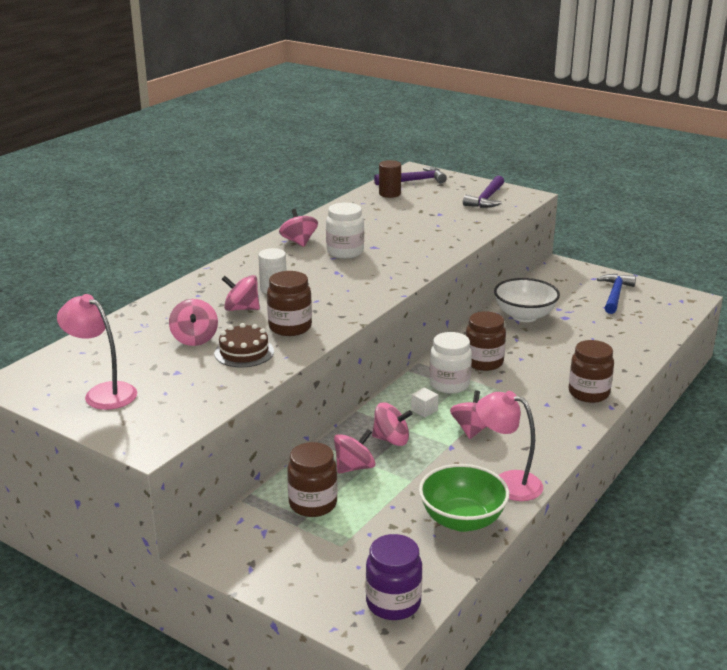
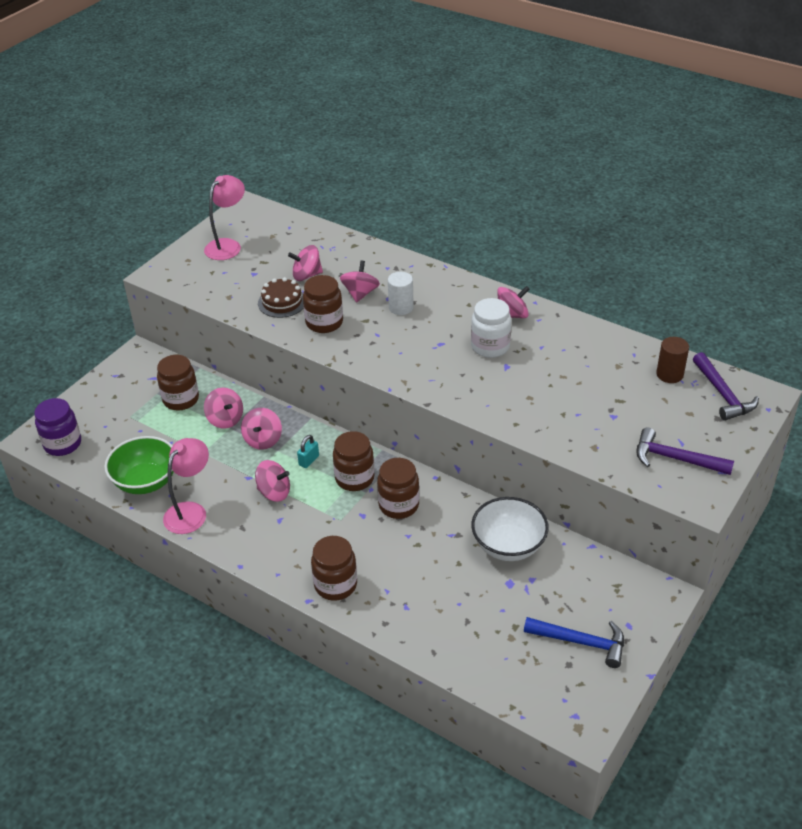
camera: 90 degrees right, 15 degrees up
white cube [411,387,438,417] -> turquoise padlock [297,435,319,468]
white jar [429,332,472,394] -> brown jar [333,431,374,491]

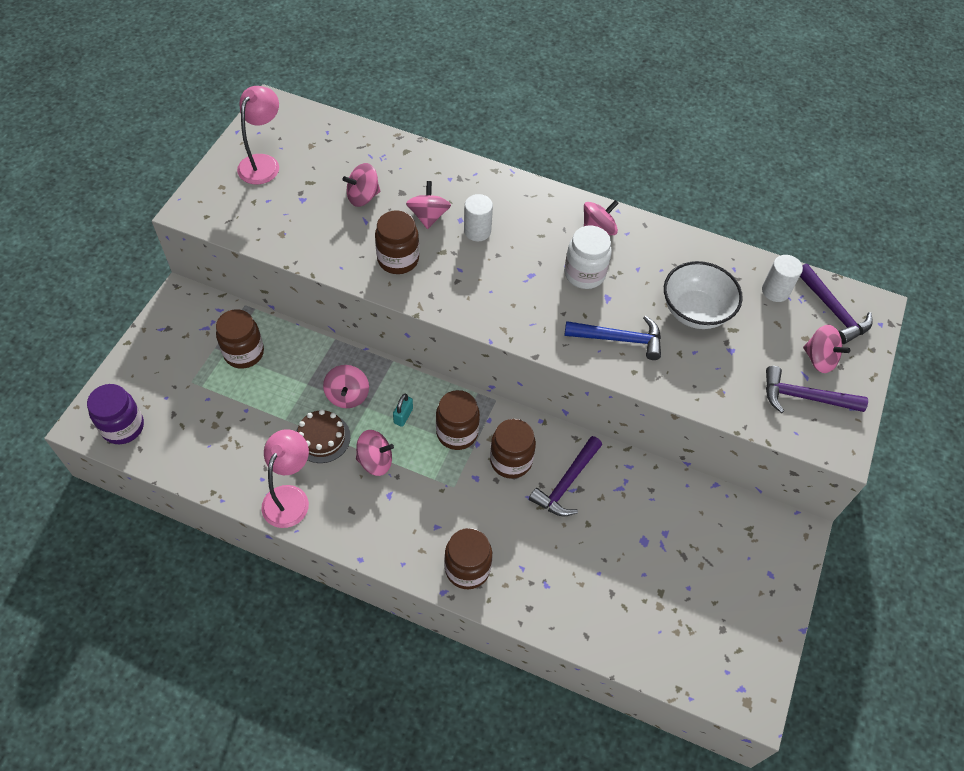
camera: 15 degrees left, 15 degrees up
green bowl [104,436,174,494] -> none
pink spinning top [204,388,243,429] -> pink spinning top moved to [803,324,850,373]
brown cake [258,277,304,318] -> brown cake moved to [296,409,351,463]
white bowl [471,497,549,561] -> white bowl moved to [664,261,743,329]
blue hammer [524,617,624,668] -> blue hammer moved to [565,316,661,360]
brown cylinder [656,337,689,383] -> white cylinder [762,255,803,302]
none -> purple hammer [529,436,602,517]

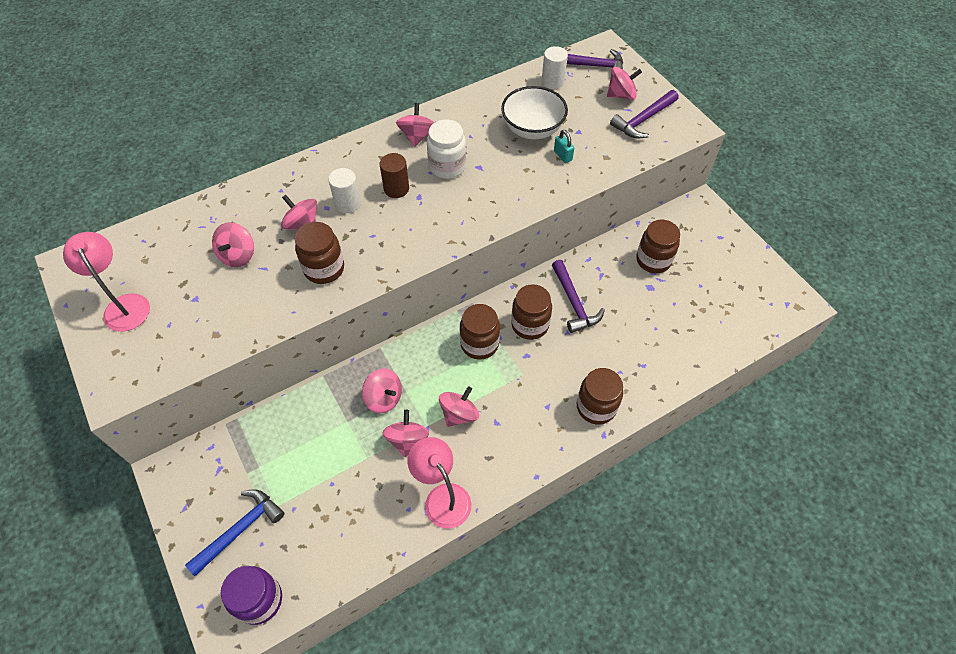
camera: 50 degrees left, 0 degrees up
brown jar [216,309,264,369] -> brown jar moved to [636,220,680,273]
brown cake [296,409,351,463] -> pink spinning top [383,410,429,457]
turquoise padlock [393,394,413,427] -> turquoise padlock moved to [554,130,574,163]
blue hammer [565,316,661,360] -> blue hammer moved to [185,489,284,576]
none -> brown cylinder [380,153,409,198]

